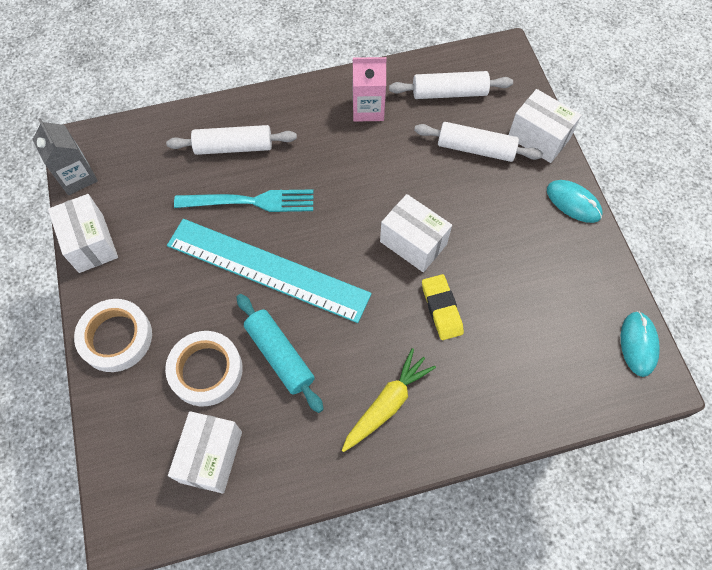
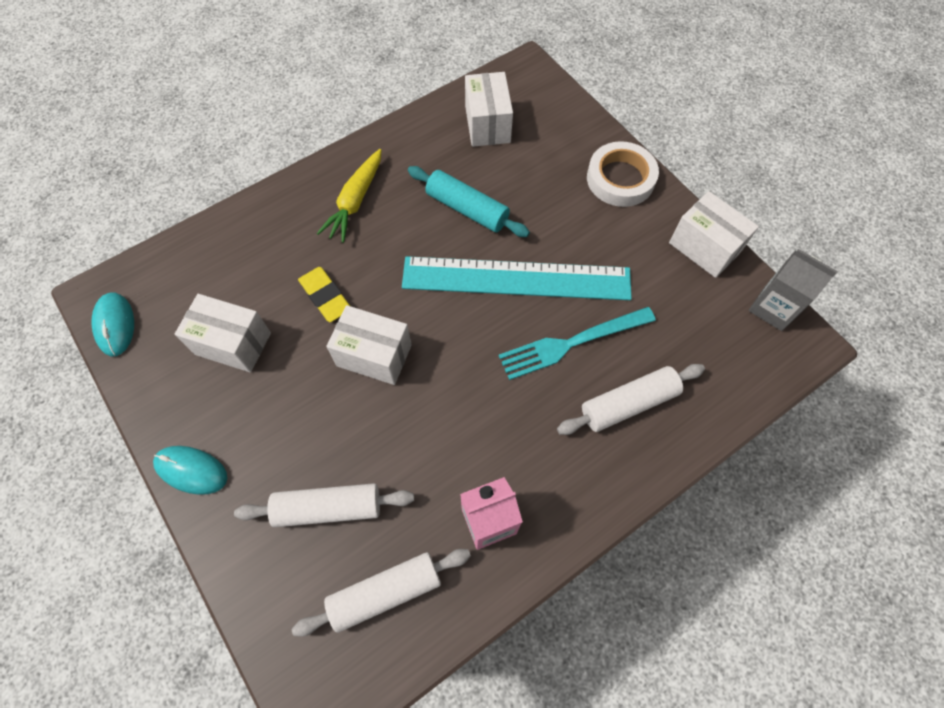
camera: 160 degrees right, 0 degrees up
white tape [165,331,243,406] -> none
white box [509,89,582,163] -> white box moved to [175,294,271,372]

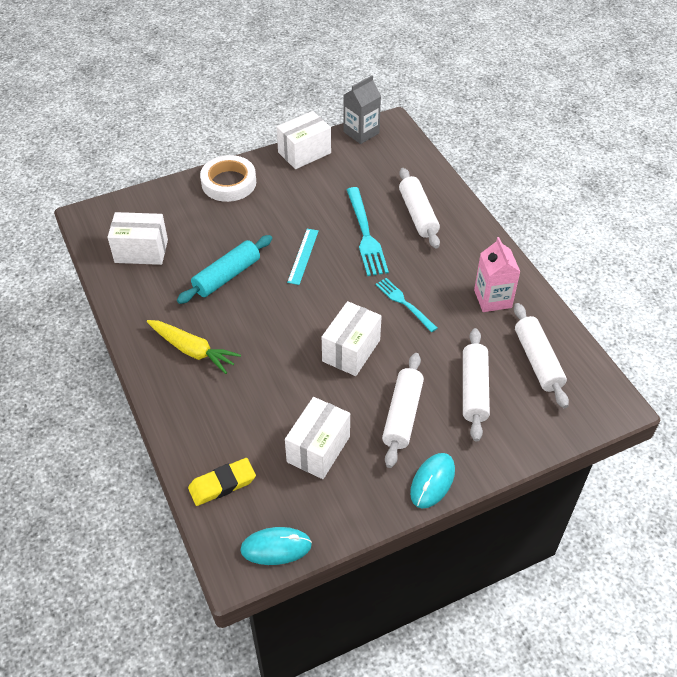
camera: 80 degrees left, 15 degrees down
yellow eraser [298,267,350,322] -> yellow eraser moved to [188,458,256,506]
turquoise ruler [402,256,632,300] -> turquoise ruler [287,229,319,285], size x0.42
none -> turquoise fork [375,278,437,332]
none -> white rolling pin [382,353,424,468]

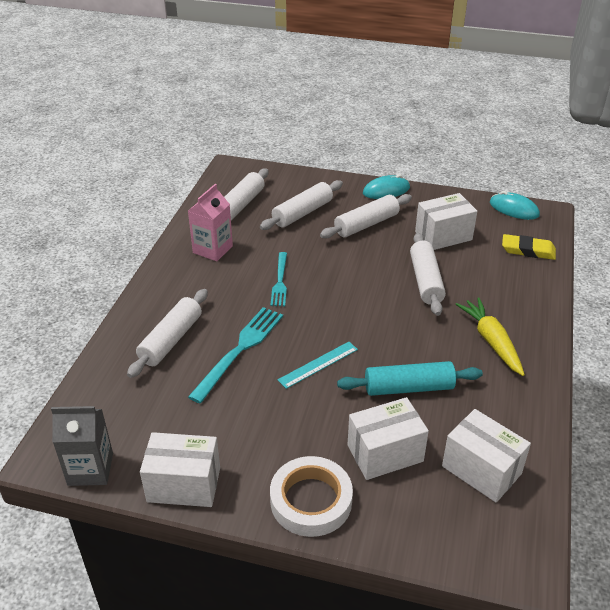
camera: 140 degrees left, 10 degrees down
white box [322,301,382,376] -> white box moved to [348,397,429,480]
none -> white rolling pin [410,233,446,316]

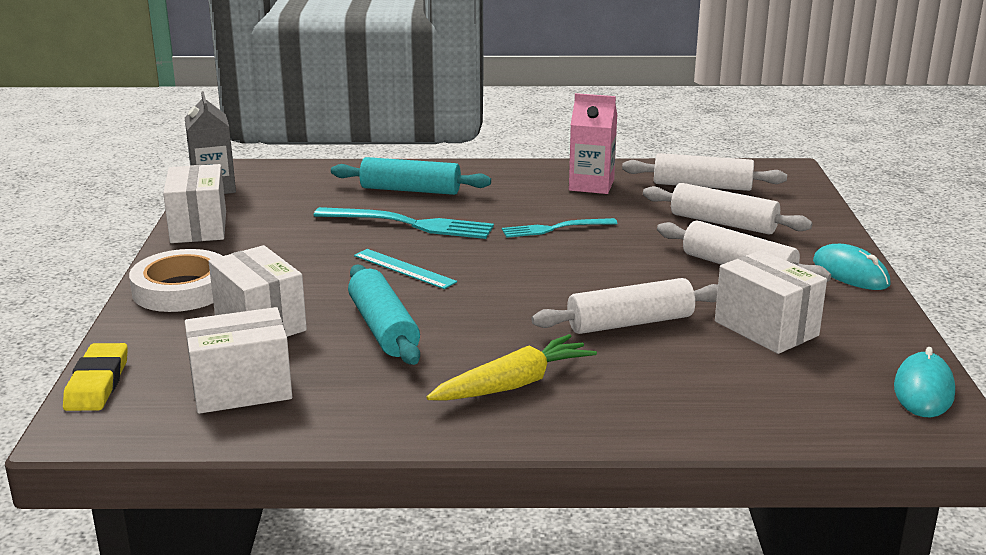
camera: 75 degrees right, 15 degrees down
white rolling pin [127,289,208,378] -> turquoise rolling pin [331,157,491,195]
white box [442,409,531,503] -> white box turned 45 degrees clockwise [185,307,292,414]
yellow eraser [502,234,556,260] -> yellow eraser moved to [63,343,128,411]

